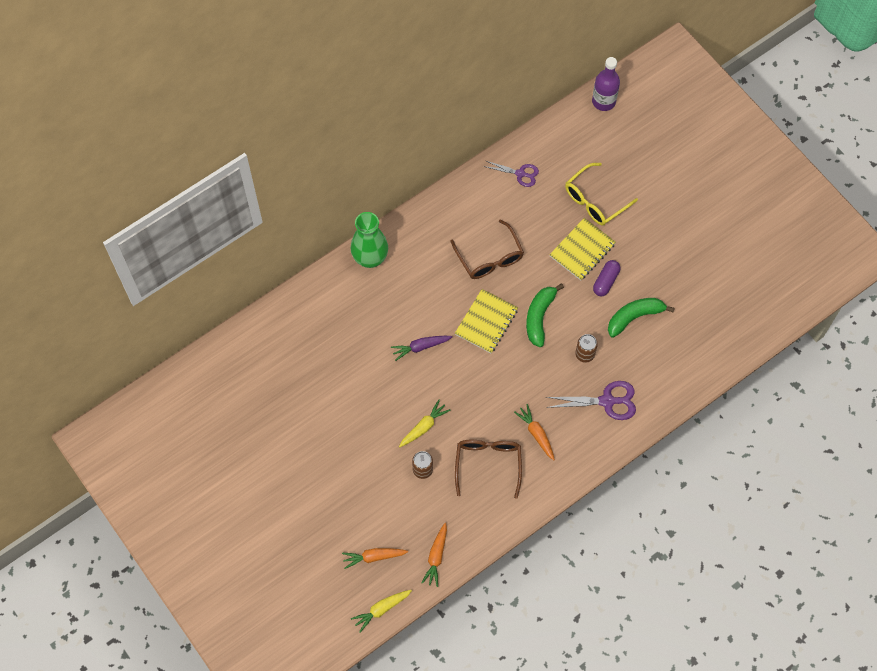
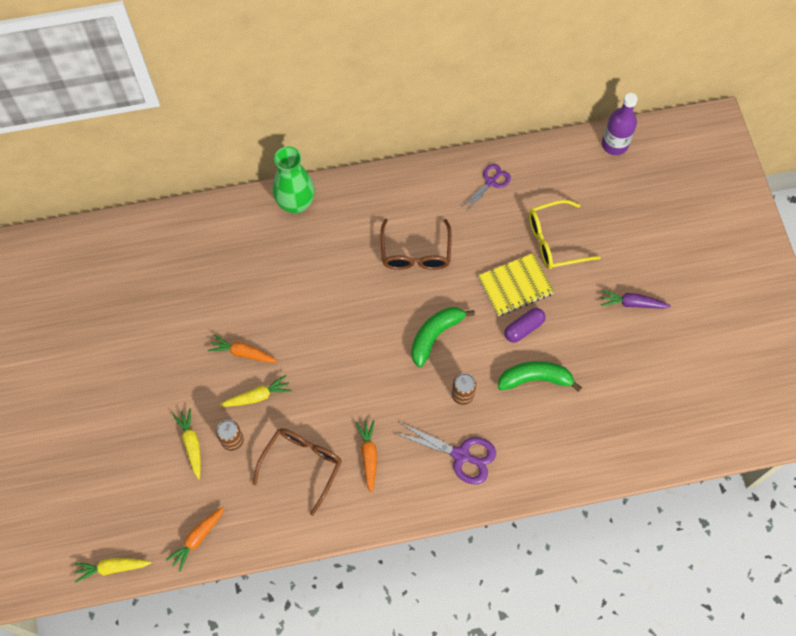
camera: 25 degrees right, 0 degrees up
orange carrot [342,548,408,569] -> orange carrot moved to [208,335,278,363]
purple carrot [391,336,453,361] -> purple carrot moved to [601,290,671,309]
yellow notebook [455,289,518,353] -> none
purple scissors [484,161,539,187] -> purple scissors turned 90 degrees counterclockwise [463,164,511,211]
none -> yellow carrot [172,408,201,479]

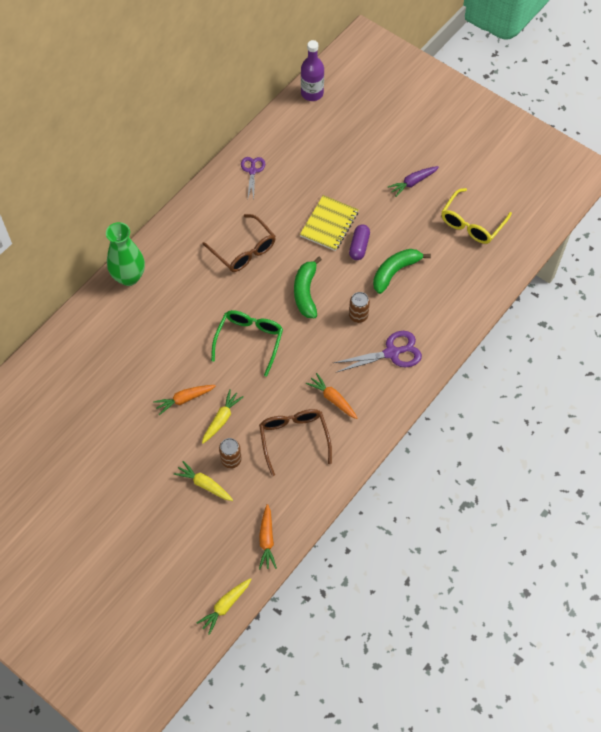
camera: 40 degrees left, 5 degrees down
yellow glasses [529,200,601,269] -> yellow glasses moved to [441,188,512,244]
none -> green glasses [211,310,283,377]

